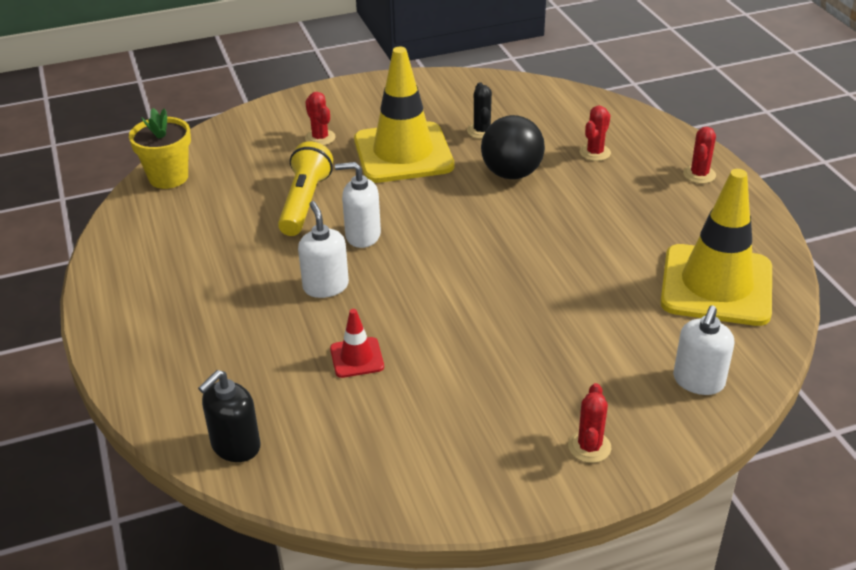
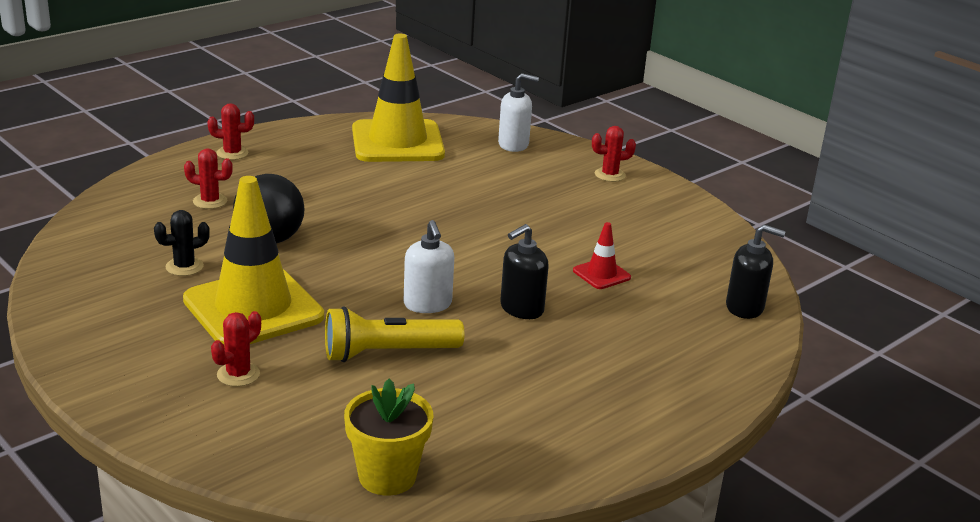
camera: 115 degrees left, 10 degrees down
white soap dispenser [298,201,349,298] -> black soap dispenser [500,224,549,319]

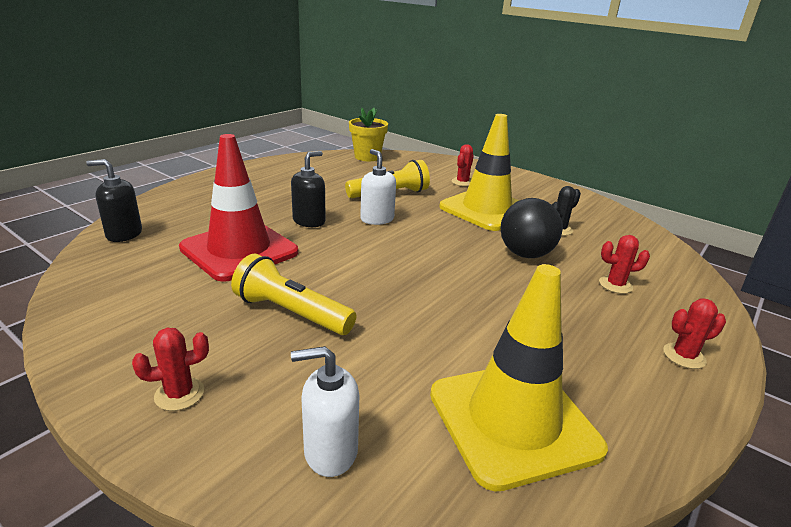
camera: 170 degrees right, 0 degrees up
red traffic cone [573,222,631,289] -> red traffic cone [179,134,298,282], size x2.31
none -> yellow flashlight [231,253,356,335]

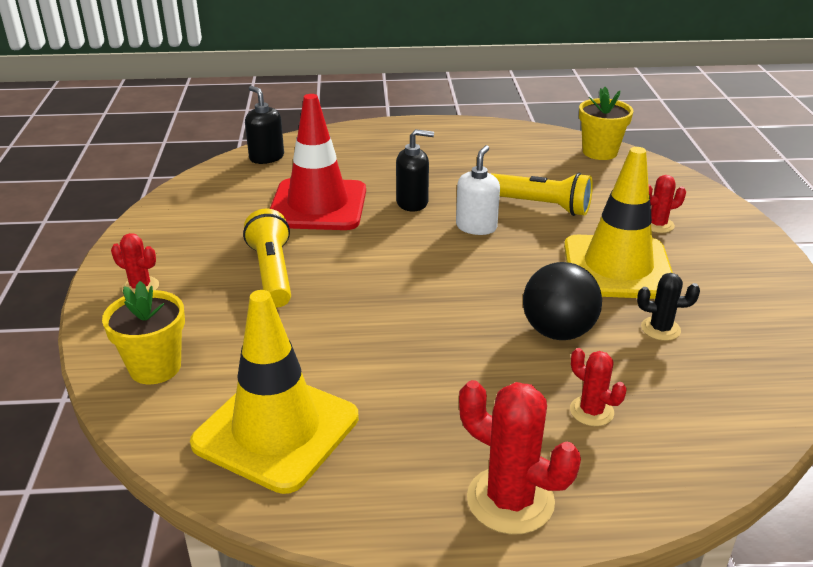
camera: 50 degrees right, 5 degrees up
white soap dispenser [291,346,359,477] -> yellow flower pot [102,281,185,384]
red cactus [663,299,726,369] -> red cactus [459,380,581,535], size x1.77

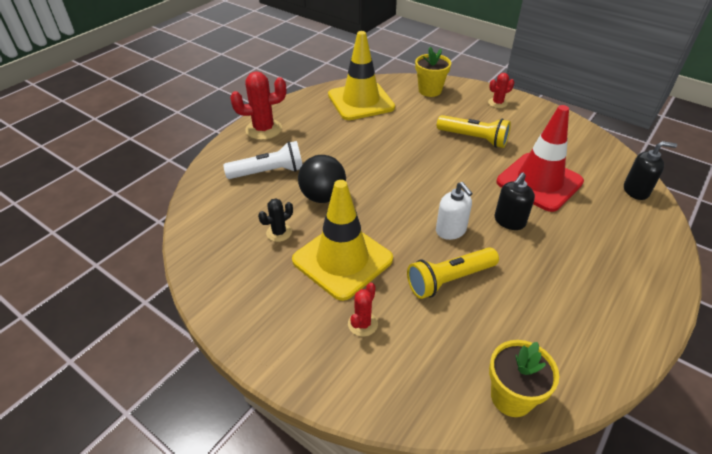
camera: 130 degrees right, 10 degrees up
red cactus [570,348,626,426] -> white flashlight [223,141,303,179]

